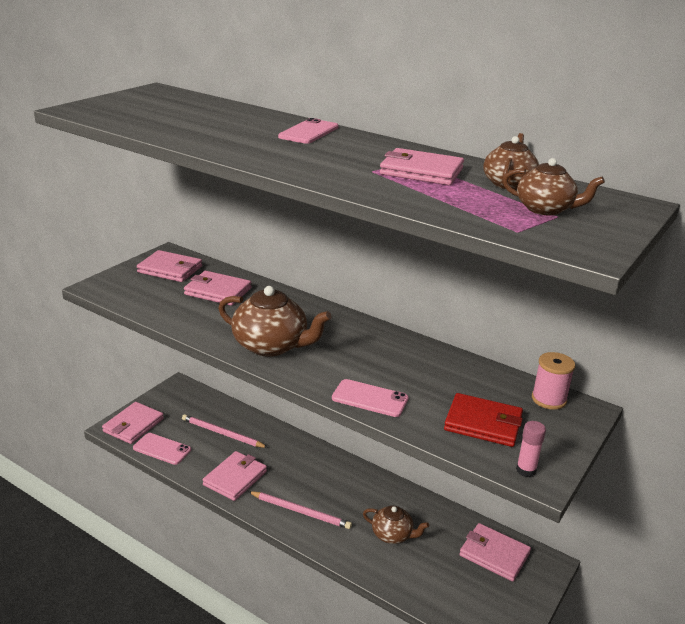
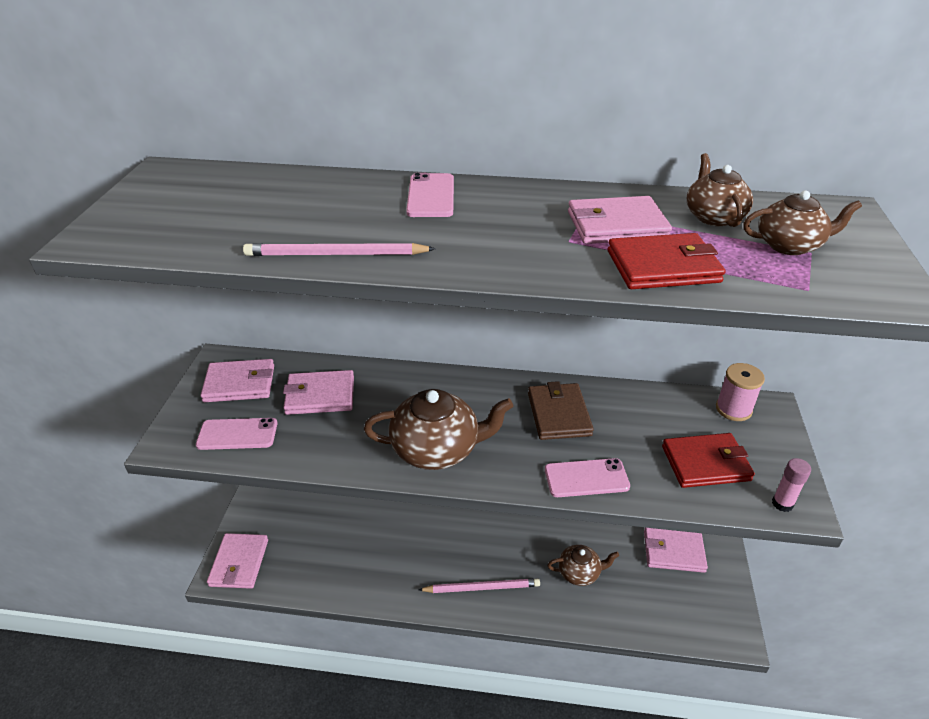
camera: 25 degrees left, 10 degrees up
pink phone [133,433,191,465] -> pink phone moved to [196,418,277,450]
pink pencil [182,414,268,448] -> pink pencil moved to [243,243,436,256]
pink wallet [203,451,267,501] -> none
none -> brown wallet [528,381,594,440]
none -> red wallet [608,233,725,289]

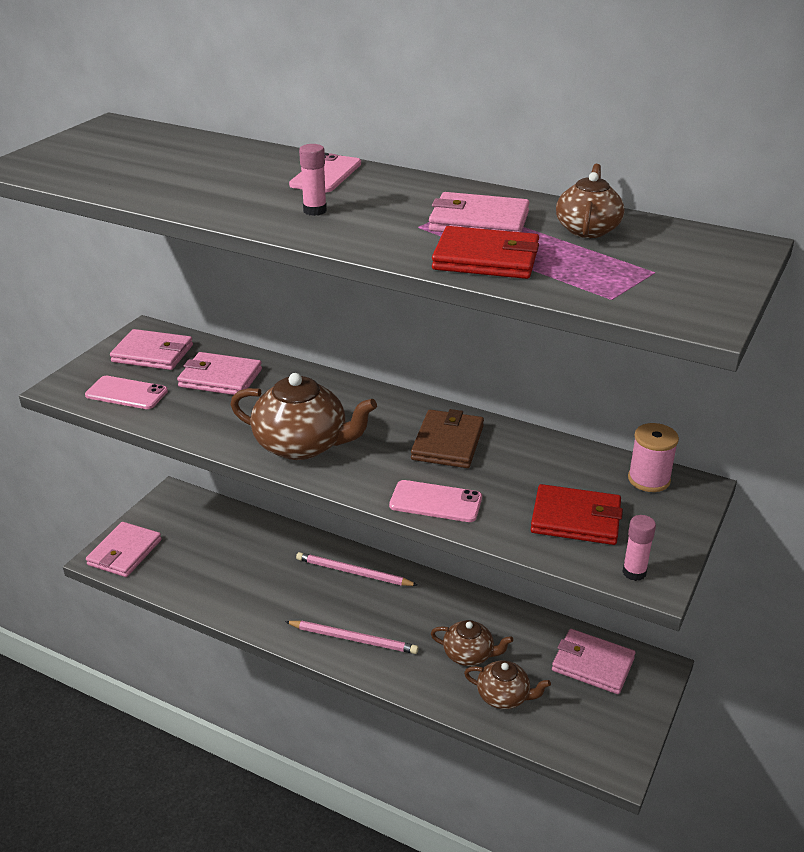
camera: 20 degrees right, 5 degrees down
pink pencil [243,243,436,256] -> pink pencil moved to [296,552,418,586]
brown teapot [743,190,862,255] -> brown teapot moved to [464,661,551,709]
none -> pink glue stick [299,144,327,216]

